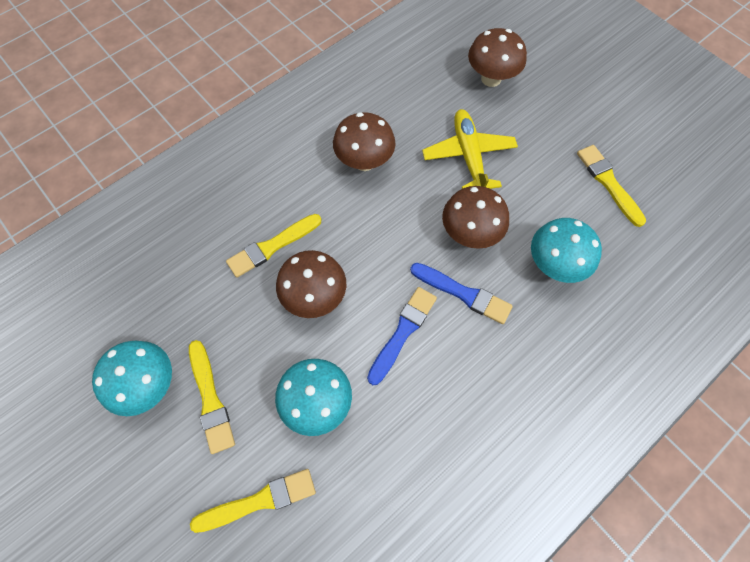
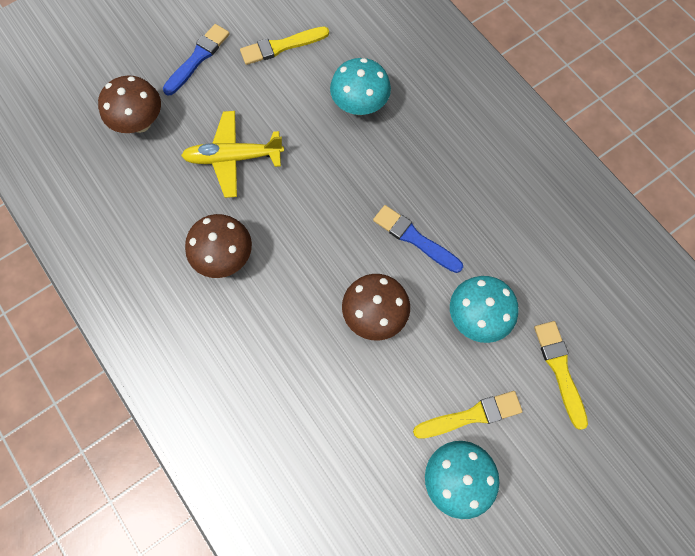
camera: 85 degrees left, 5 degrees up
yellow brush [226,214,321,278] -> none
blue brush [410,263,513,324] -> blue brush moved to [163,24,230,96]
brown mushroom [442,186,509,249] -> none

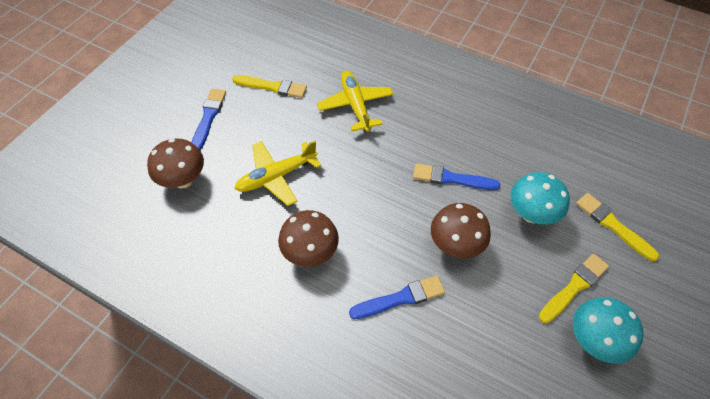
camera: 25 degrees left, 15 degrees down
yellow brush [240,26,329,65] -> yellow brush turned 120 degrees counterclockwise [232,75,307,98]
turquoise mushroom [330,58,391,115] -> yellow plane [317,70,393,132]
none -> blue brush [349,276,445,319]

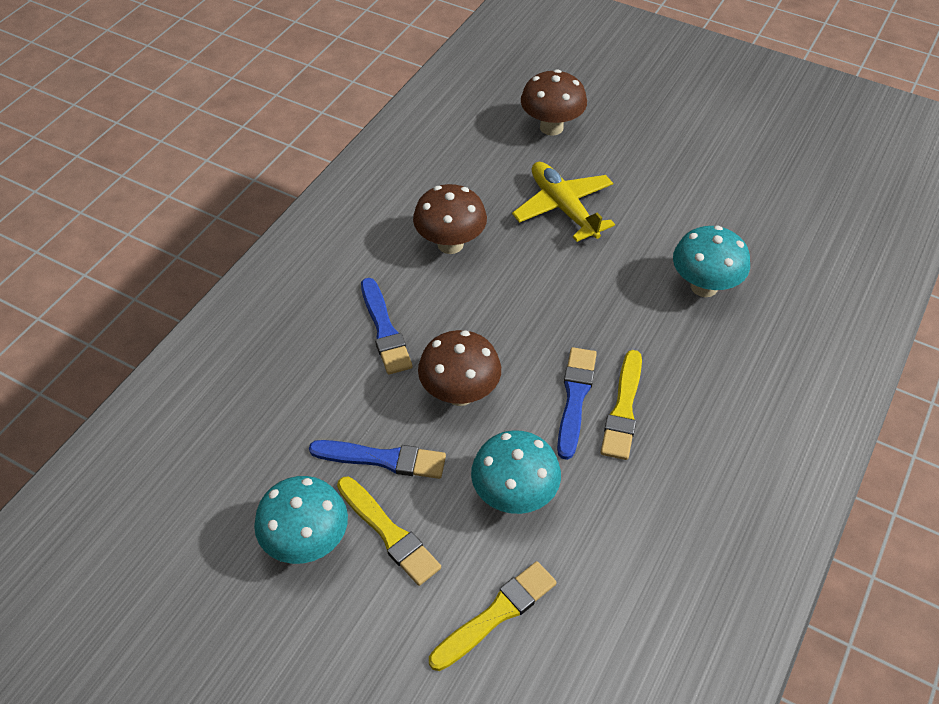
camera: 90 degrees right, 5 degrees down
blue brush [192,89,226,150] -> blue brush moved to [309,440,446,479]
yellow brush [232,75,307,98] -> yellow brush moved to [601,350,642,460]
yellow plane [317,70,393,132] -> turquoise mushroom [673,225,750,297]

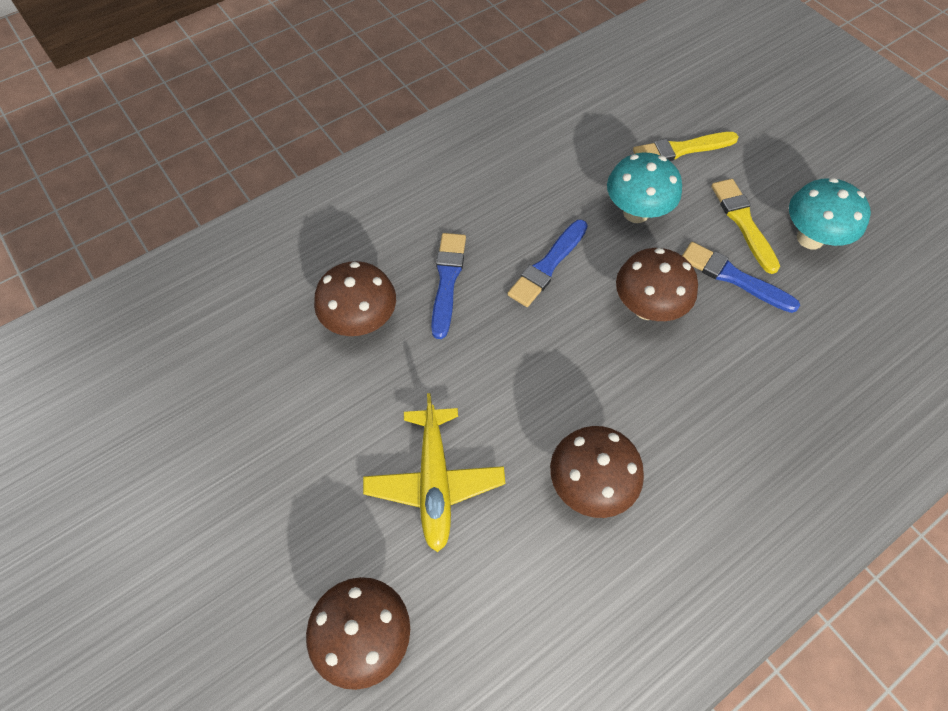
camera: 155 degrees left, 10 degrees up
blue brush [361,278,413,374] -> blue brush moved to [431,233,466,339]
yellow brush [601,350,642,460] -> none
turquoise mushroom [673,225,750,297] -> brown mushroom [314,261,396,336]

